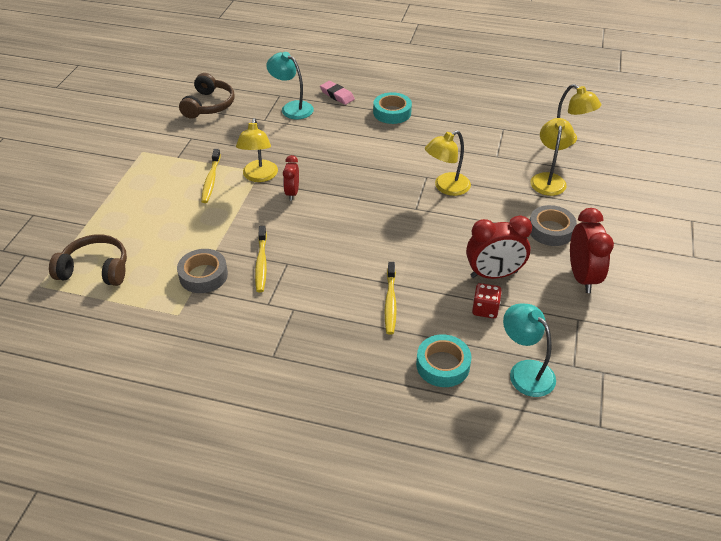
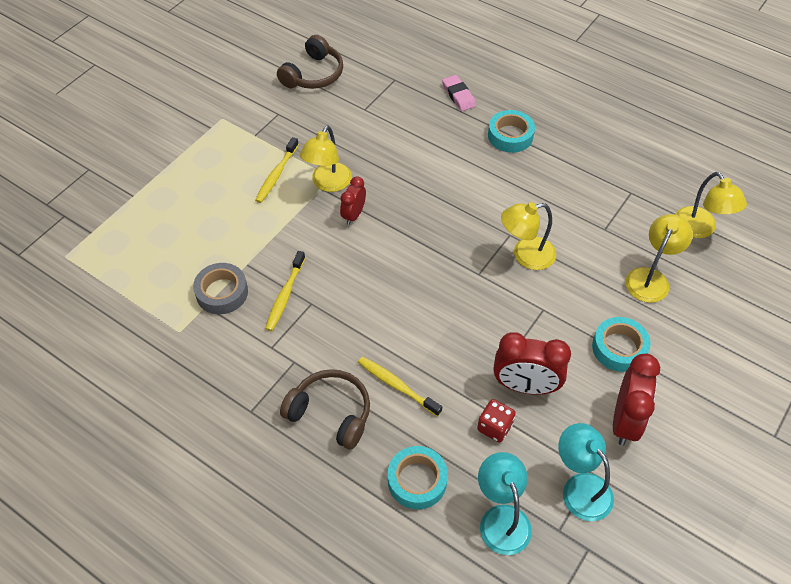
camera: 20 degrees right, 10 degrees up
brown headphones [49,234,127,286] -> brown headphones moved to [280,369,370,450]
turquoise lamp [266,52,314,119] -> turquoise lamp moved to [558,423,614,521]
yellow toothbrush [385,262,397,335] -> yellow toothbrush turned 105 degrees clockwise [358,357,442,417]
grey tape [530,205,577,246] -> turquoise tape [592,317,651,372]

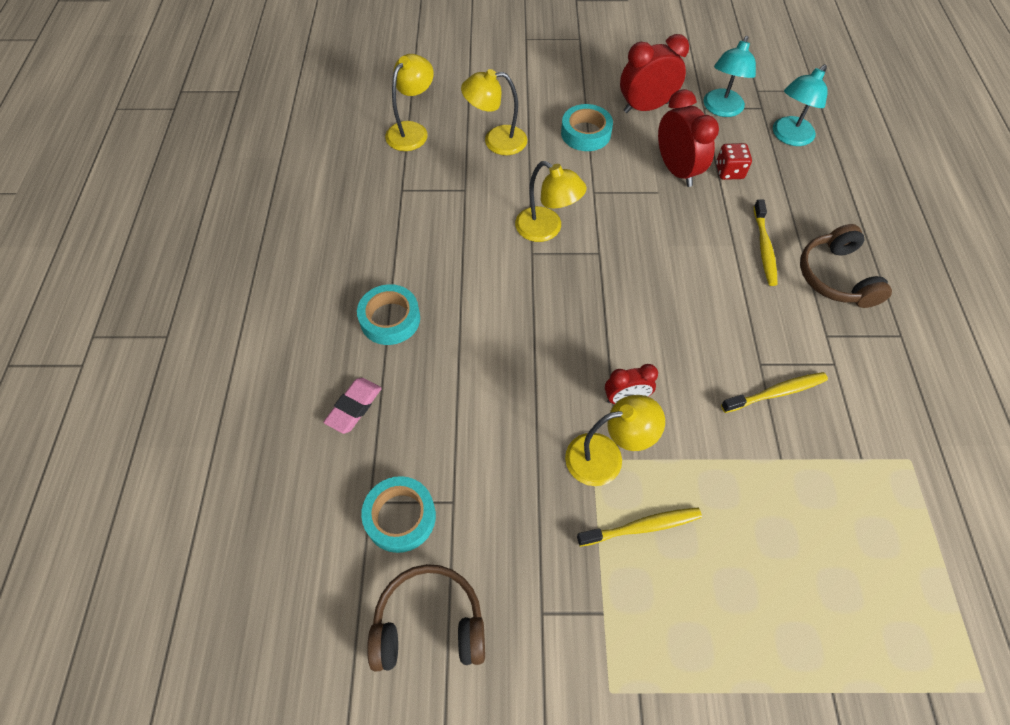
camera: 125 degrees left, 5 degrees up
grey tape [193,263,248,314] -> none
turquoise tape [388,446,448,509] -> turquoise tape moved to [361,476,436,553]

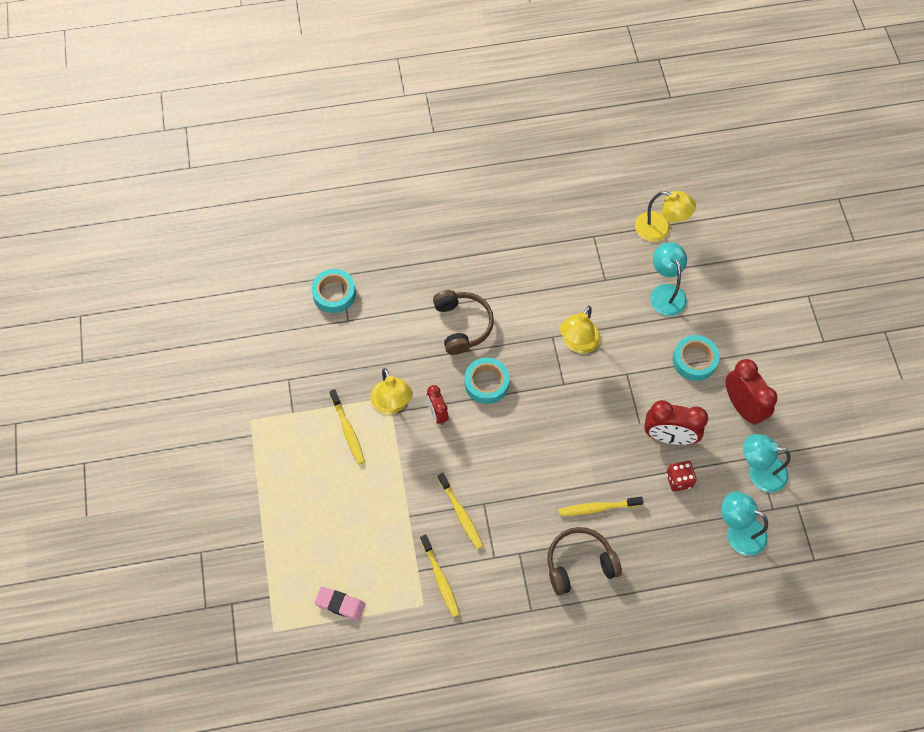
camera: 80 degrees right, 5 degrees up
pink eraser [323,378,382,434] -> pink eraser moved to [315,587,366,621]
turquoise tape [357,284,420,345] -> turquoise tape moved to [465,358,510,404]
brown headphones [367,564,485,672] -> brown headphones moved to [433,290,494,355]
yellow lamp [461,69,527,155] -> turquoise lamp [650,242,687,316]
red clock [658,89,719,187] -> red clock turned 45 degrees clockwise [644,400,708,445]
none -> yellow toothbrush [420,534,460,617]

